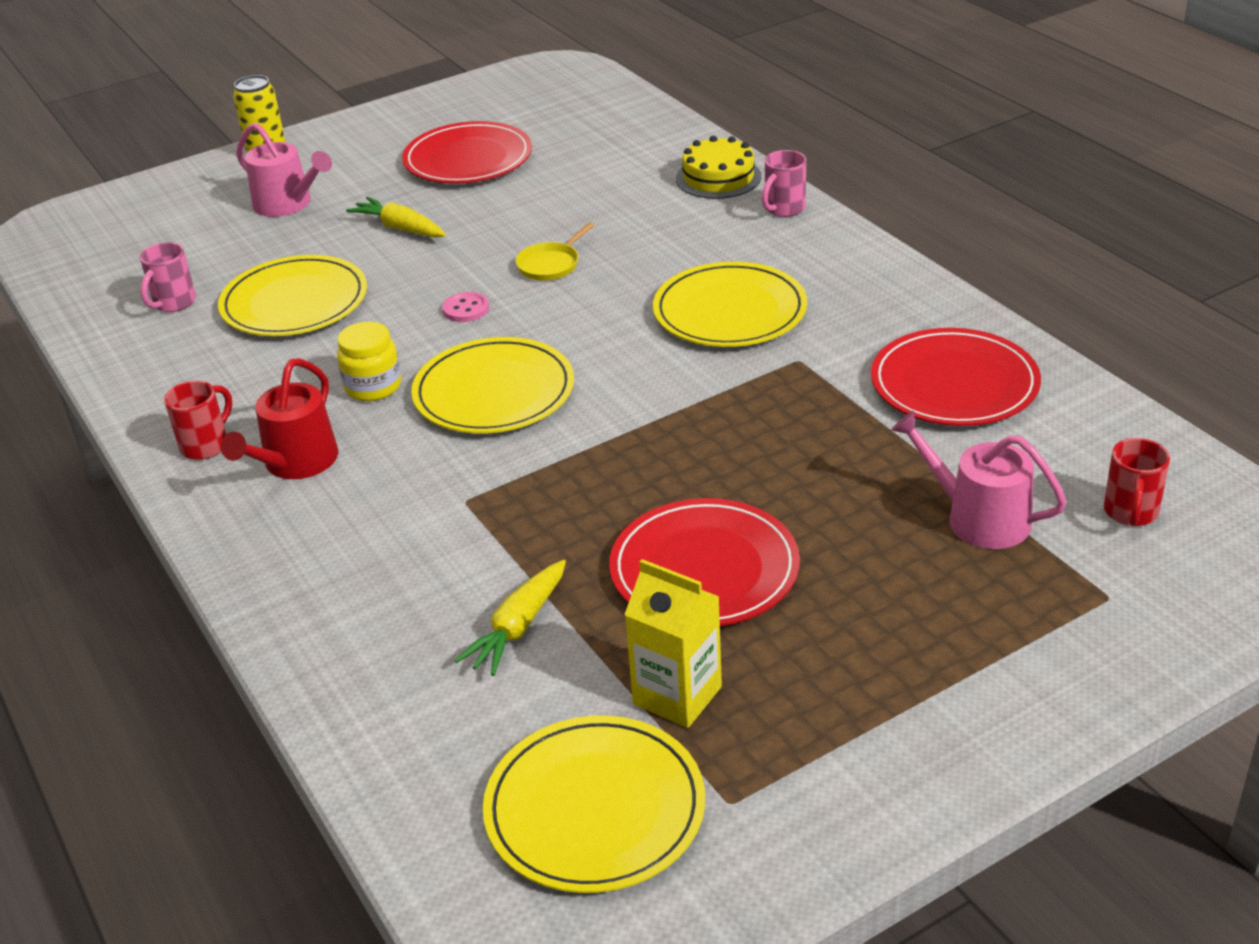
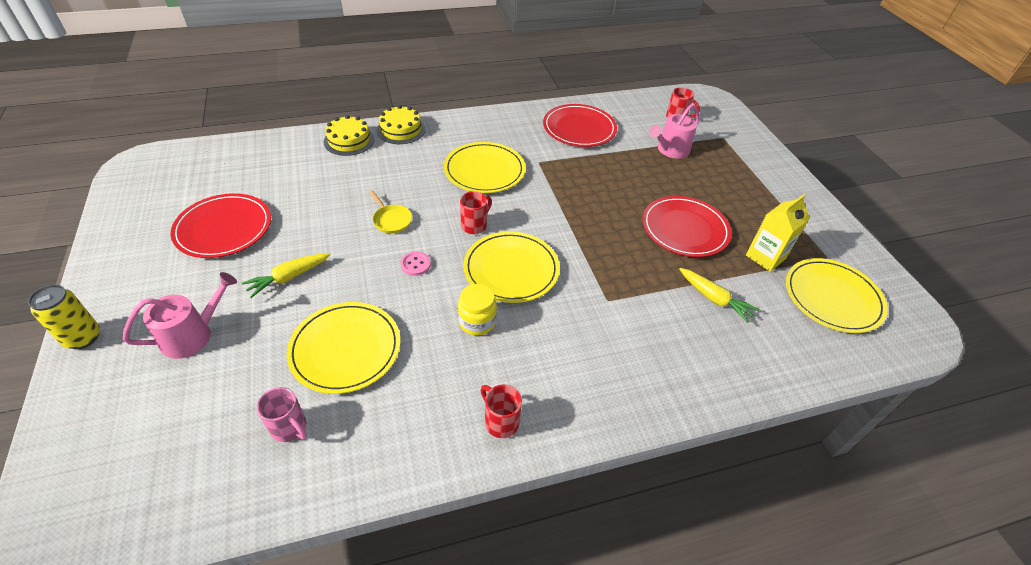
camera: 80 degrees left, 10 degrees up
red watering can [221,358,338,479] -> none
pink mug [762,150,806,217] -> yellow cake [377,105,425,144]
none -> red mug [460,191,492,234]

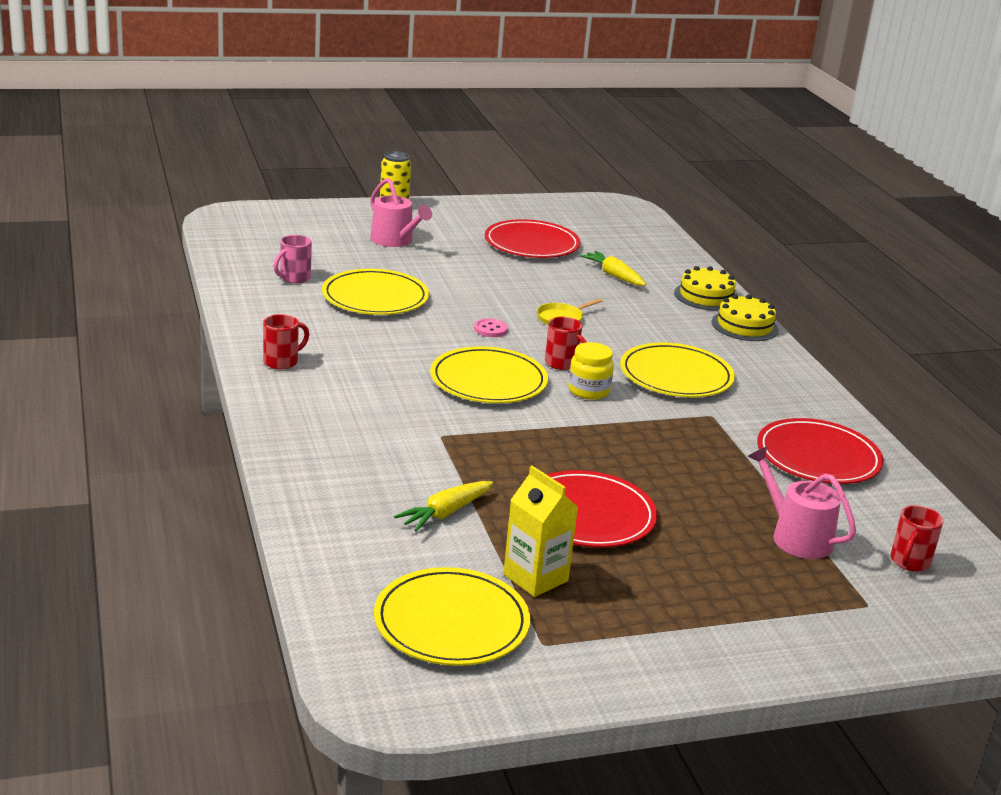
camera: 90 degrees right, 20 degrees down
yellow carrot [242,253,331,298] -> yellow carrot moved to [579,251,646,286]
yellow jar [458,284,497,335] -> yellow jar moved to [568,342,614,400]

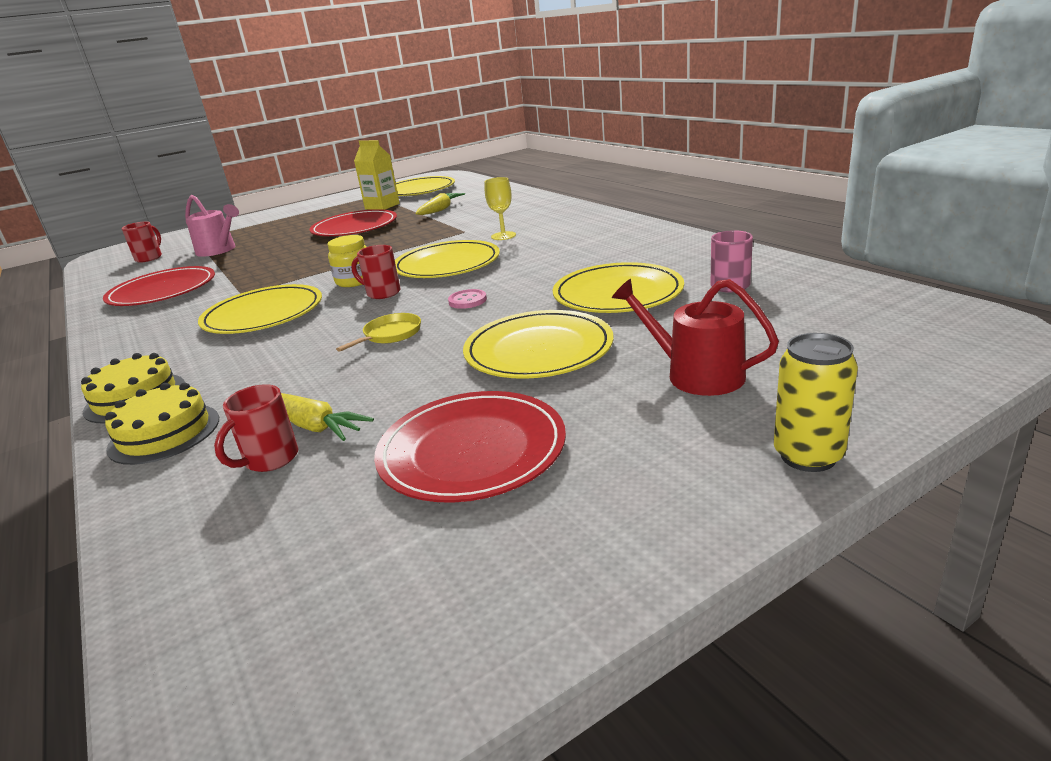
camera: 170 degrees right, 0 degrees up
red mug [263,314,309,370] -> red mug moved to [214,384,299,472]
pink watering can [370,178,432,247] -> red watering can [612,279,779,396]
none -> yellow plate [463,310,613,379]
none -> yellow goblet [484,177,516,240]

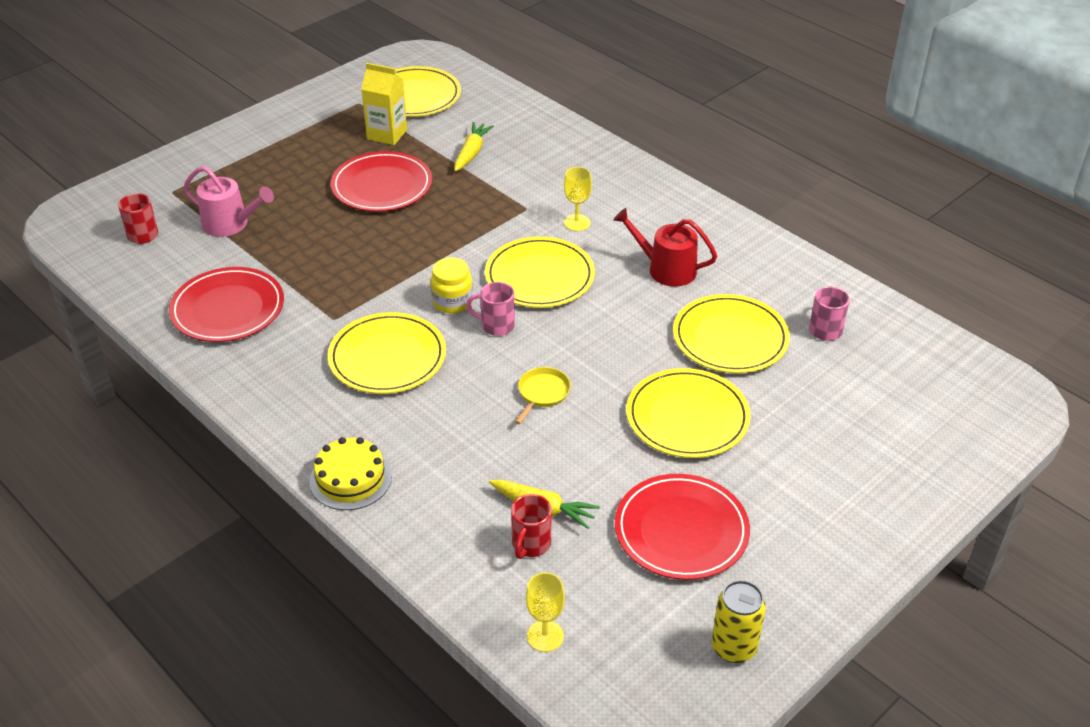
camera: 15 degrees left, 15 degrees up
yellow cake [105,383,219,465] -> none
red mug [351,245,400,299] -> pink mug [466,282,515,336]
pink button [448,289,487,309] -> none
red watering can [612,279,779,396] -> red watering can moved to [614,208,717,287]
yellow can [774,333,858,472] -> yellow can moved to [712,580,766,663]
none -> yellow goblet [526,572,565,652]

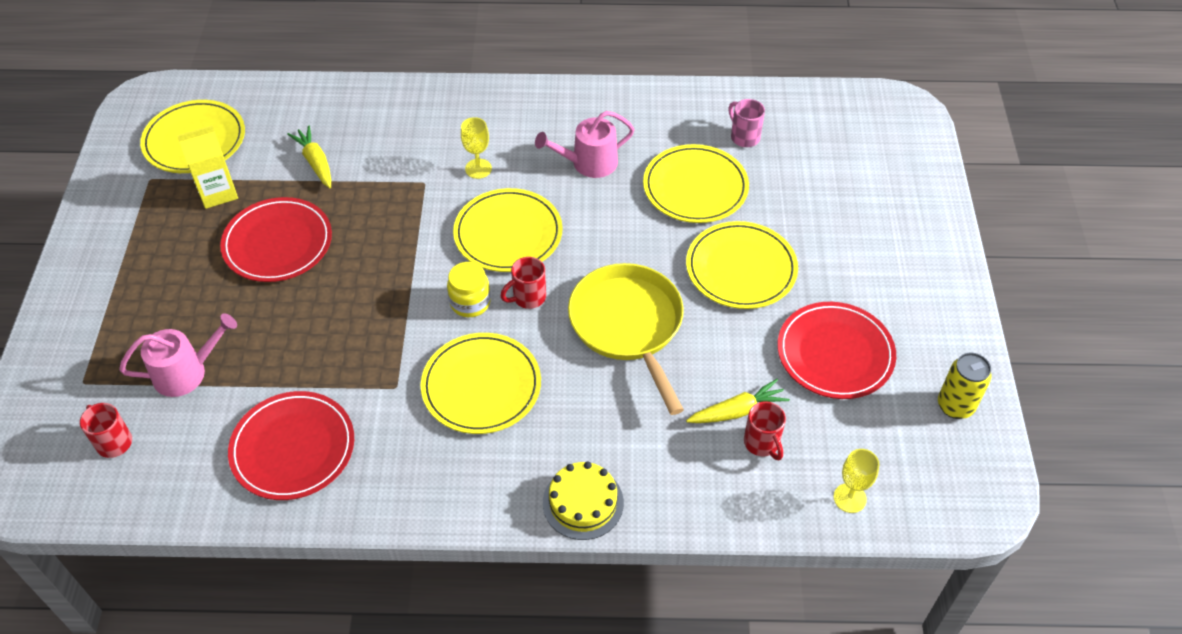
camera: 45 degrees left, 10 degrees up
pink mug [466,282,515,336] -> red mug [500,257,546,309]
yellow pan [515,367,571,424] -> yellow pan [568,263,684,415], size x2.30
red watering can [614,208,717,287] -> pink watering can [535,111,635,178]

